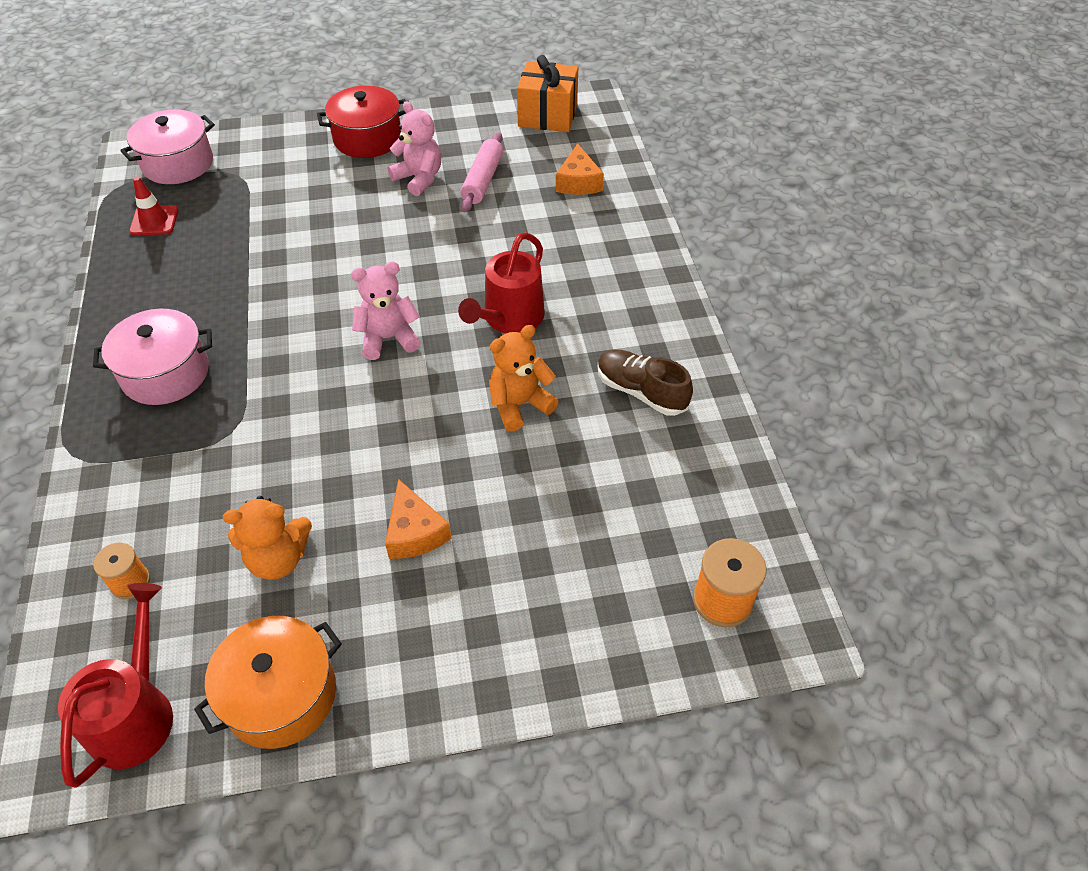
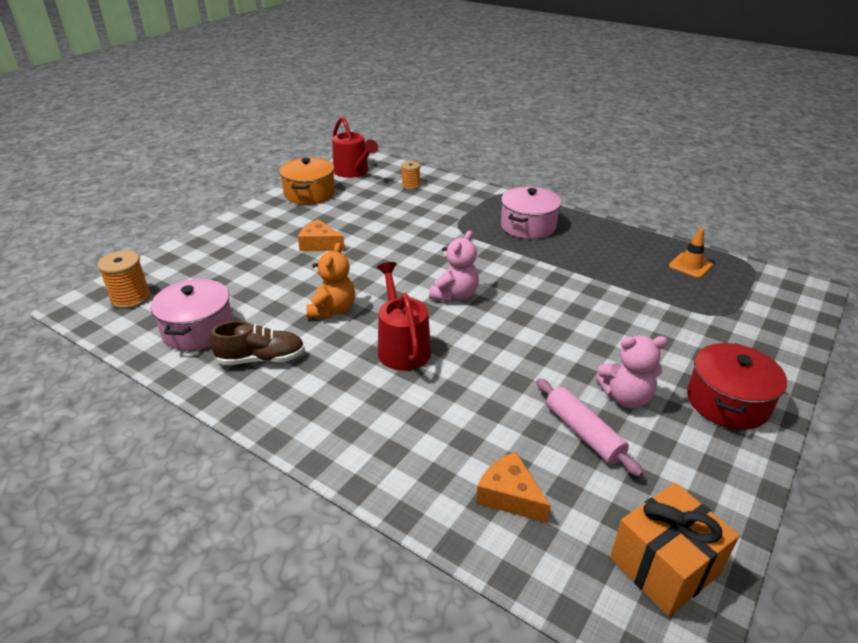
camera: 135 degrees right, 15 degrees down
pink pot [120,109,215,184] -> pink pot moved to [151,279,233,351]
red traffic cone [129,177,178,236] -> orange traffic cone [669,228,713,278]
orange teddy bear [223,496,312,580] -> none

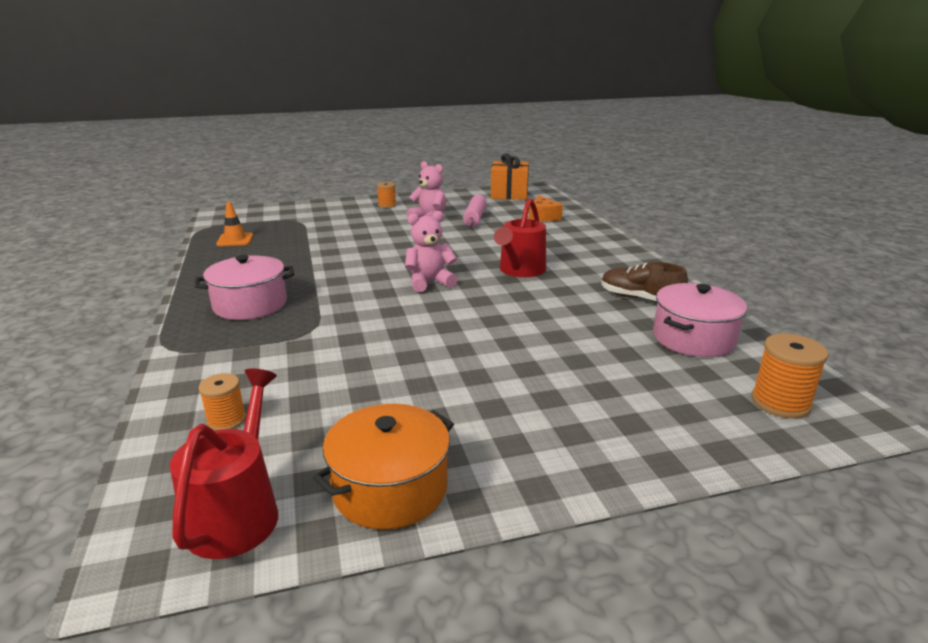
camera: 140 degrees left, 10 degrees down
orange cheese [298,219,345,251] -> none
orange teddy bear [307,242,355,318] -> none
red pot [687,343,787,430] -> orange spool [377,182,396,208]

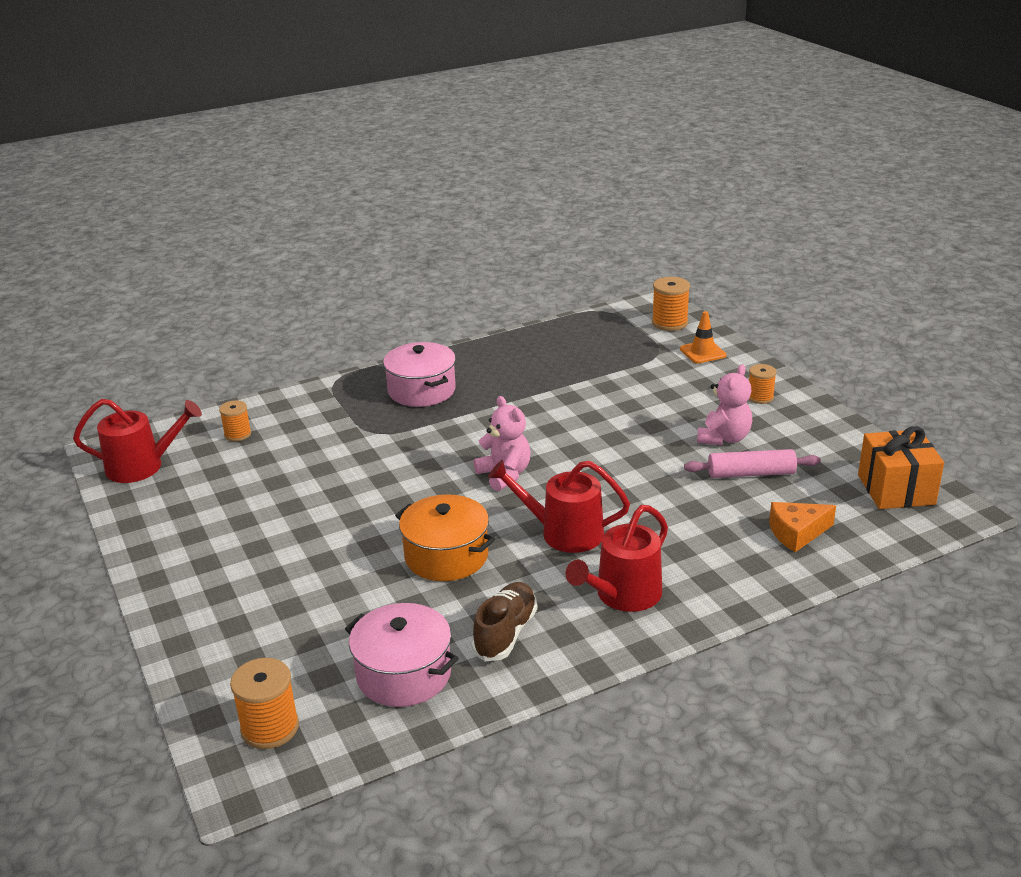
camera: 80 degrees right, 5 degrees up
orange traffic cone [216,202,253,246] -> orange traffic cone moved to [680,311,726,363]
orange pot [313,404,454,530] -> orange pot moved to [395,495,495,581]
none -> red watering can [566,505,668,612]
none -> orange spool [652,277,690,331]

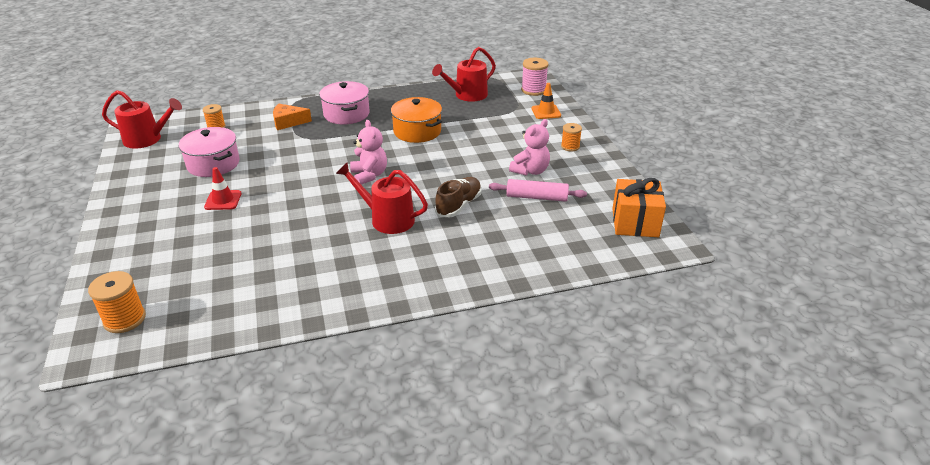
camera: 10 degrees right, 5 degrees up
pink pot [345,603,459,707] -> pink pot moved to [179,127,240,177]
orange pot [395,495,495,581] -> orange pot moved to [391,97,442,143]
brown shoe [472,582,537,662] -> brown shoe moved to [435,177,482,218]
red watering can [566,505,668,612] -> red watering can moved to [432,47,496,102]
orange spool [652,277,690,331] -> pink spool [521,58,549,96]
orange cheese [769,502,836,552] -> orange cheese moved to [273,104,312,130]
none -> red traffic cone [204,167,242,210]

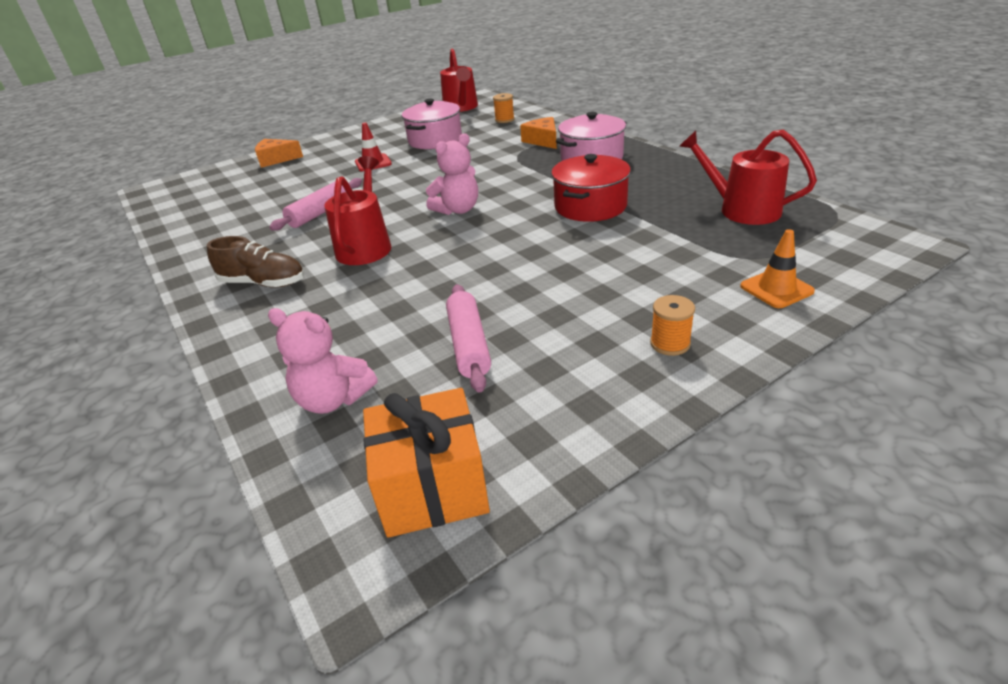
camera: 75 degrees right, 0 degrees up
orange spool [88,271,146,333] -> none
orange pot [391,97,442,143] -> red pot [551,154,631,222]
brown shoe [435,177,482,218] -> brown shoe moved to [207,236,304,288]
pink teddy bear [509,119,550,176] -> pink teddy bear moved to [268,308,377,414]
pink spool [521,58,549,96] -> none
none -> orange cheese [255,139,303,168]
none -> pink rolling pin [269,178,362,231]

